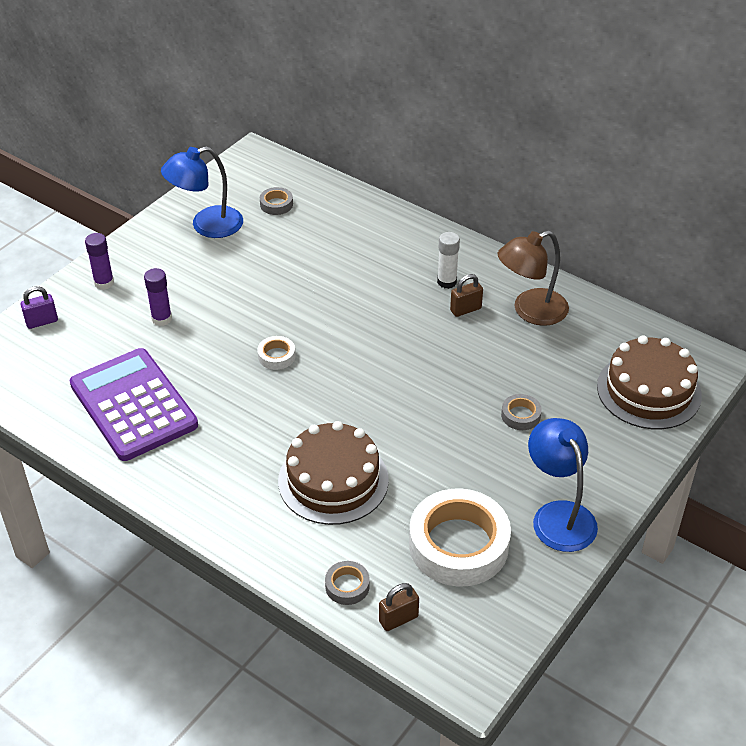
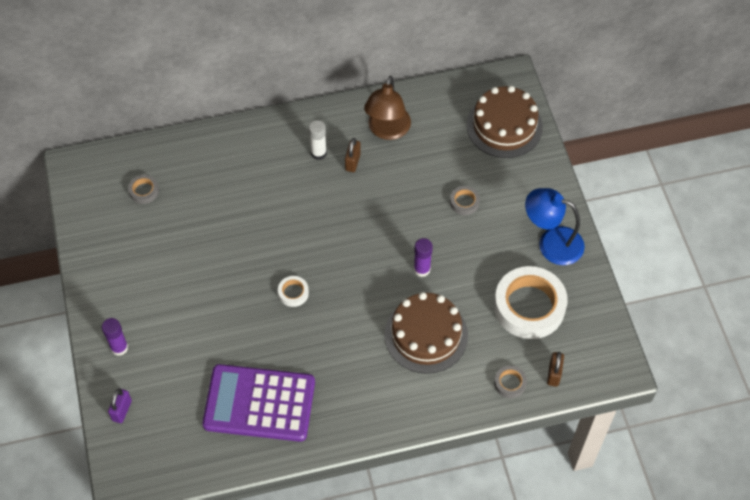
camera: 50 degrees left, 15 degrees up
purple glue stick [144,268,172,326] -> purple glue stick moved to [414,238,433,277]
blue lamp [161,146,243,238] -> none

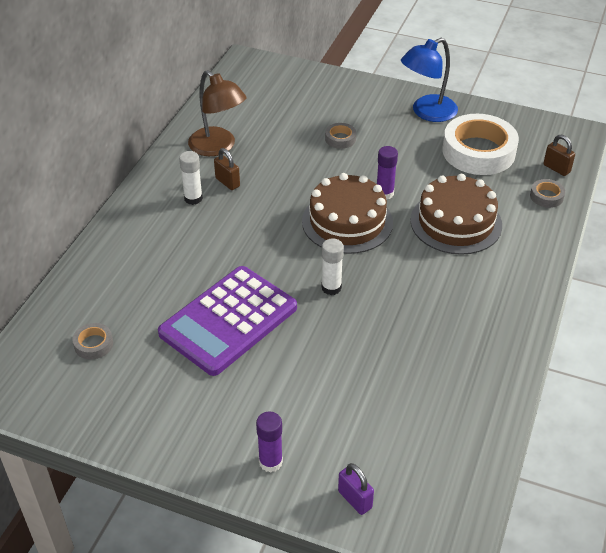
camera: 55 degrees left, 15 degrees down
purple calculator [202,364,315,442] -> purple calculator moved to [158,266,297,376]
white tape [278,276,309,307] -> white glue stick [321,239,344,295]
brown cake [466,86,543,158] -> brown cake moved to [302,173,393,254]

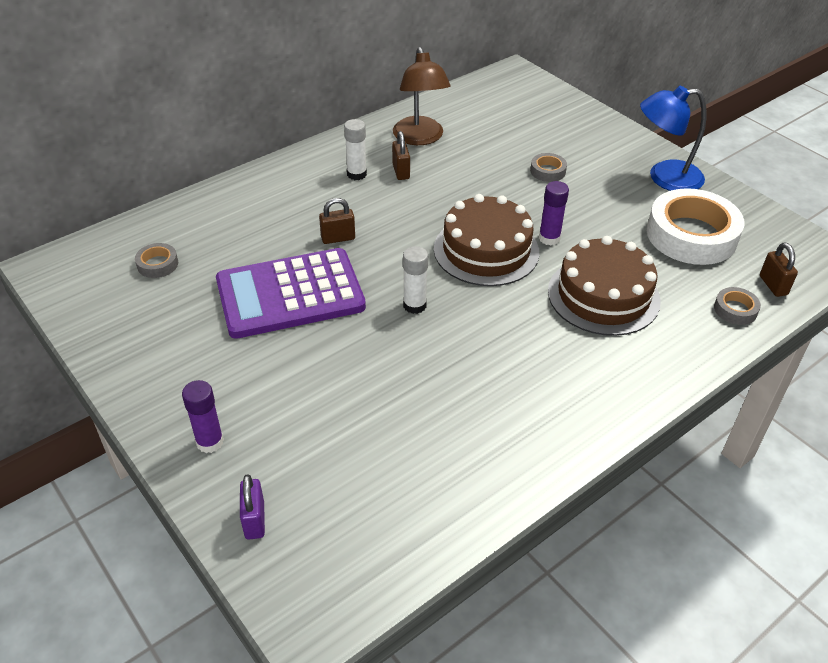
camera: 30 degrees right, 0 degrees up
none -> brown padlock [319,198,355,244]

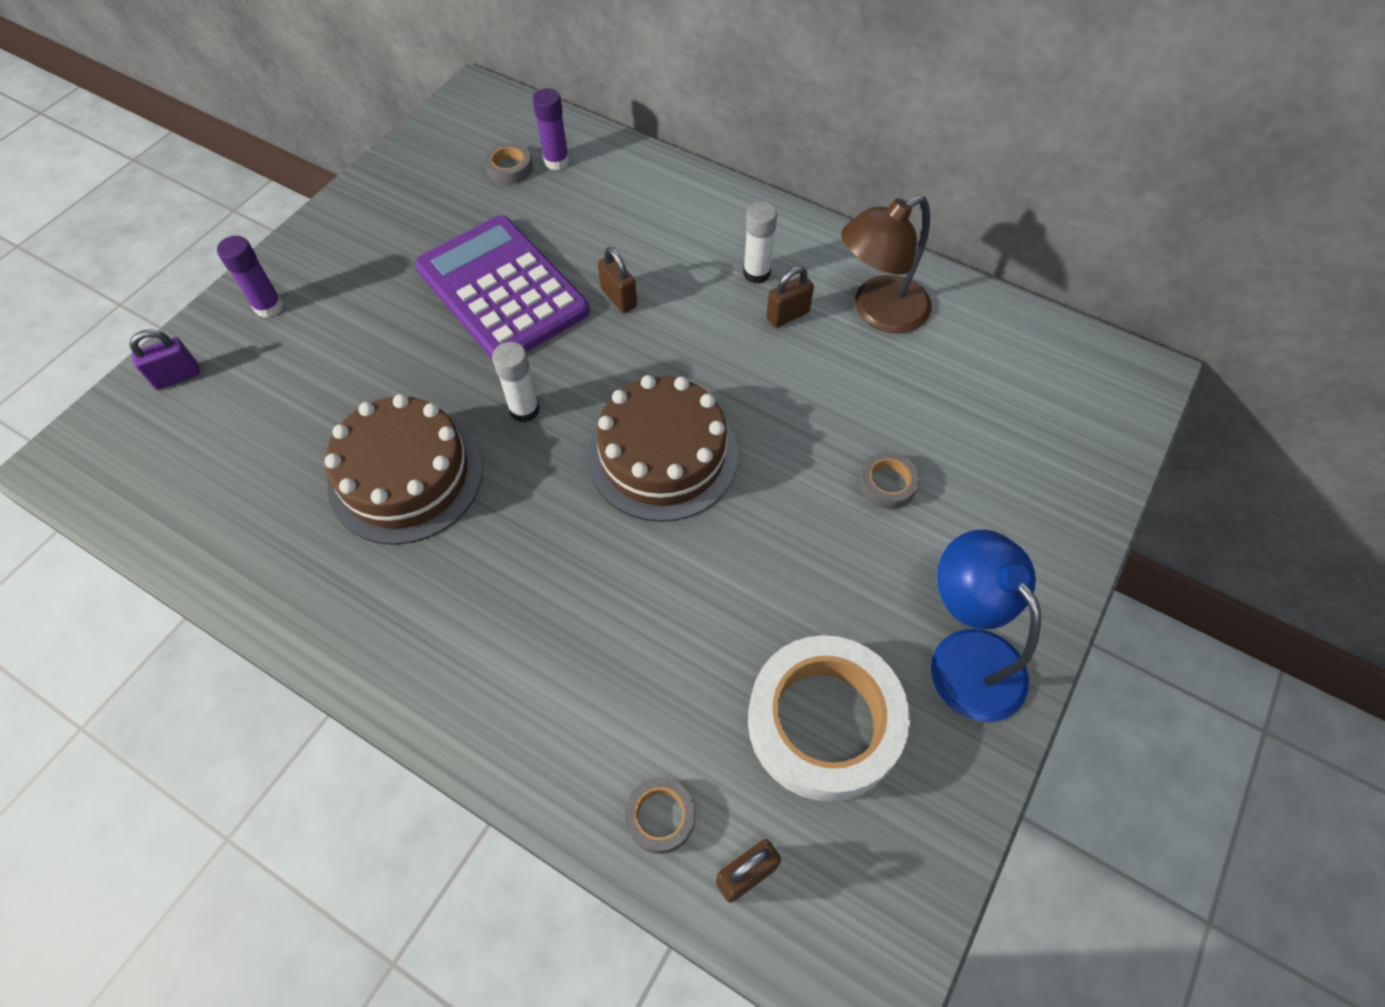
camera: 70 degrees right, 15 degrees up
purple glue stick [539,181,569,246] -> purple glue stick moved to [533,88,569,170]
brown cake [548,236,661,336] -> brown cake moved to [325,394,483,545]

